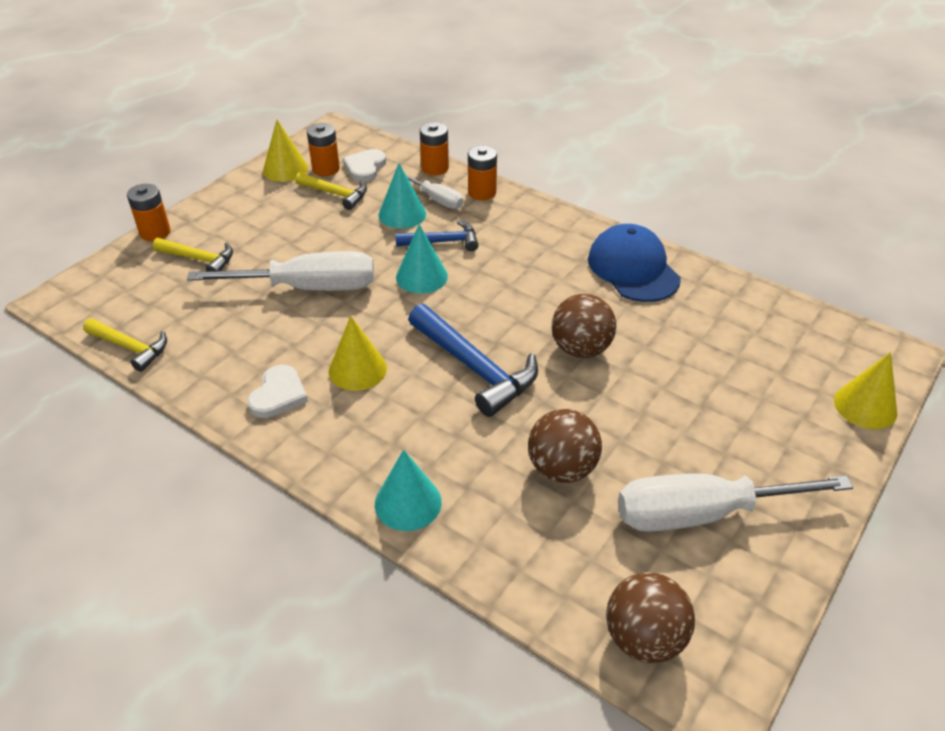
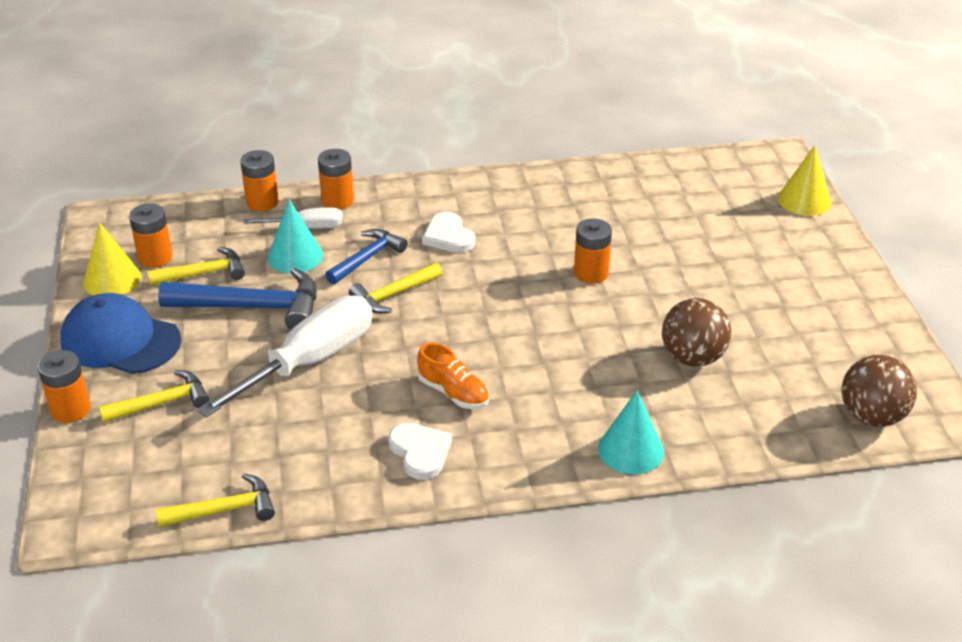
camera: 45 degrees left, 5 degrees down
yellow cone [328,316,387,391] -> orange shoe [417,342,489,409]
white heart [343,149,386,182] -> white heart moved to [422,212,475,253]
turquoise cone [396,224,448,294] -> yellow hammer [349,262,442,313]
blue hammer [408,304,538,417] -> blue hammer moved to [158,268,317,330]
brown ball [552,294,616,358] -> orange battery [574,219,612,284]
blue cap [588,224,681,302] -> blue cap moved to [60,293,181,374]
white screwdriver [618,473,854,532] -> none

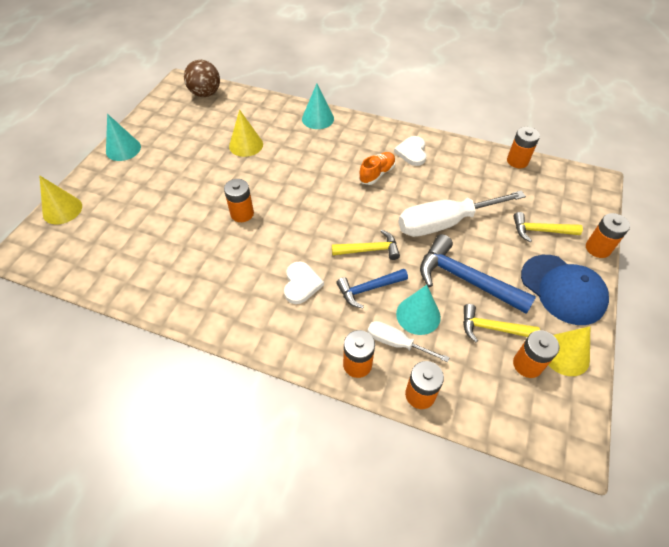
camera: 150 degrees left, 15 degrees up
yellow hammer [156,473,275,528] -> orange battery [507,127,540,168]
orange shoe [417,342,489,409] -> orange shoe turned 60 degrees clockwise [359,152,396,185]
brown ball [662,298,731,367] -> yellow cone [229,110,263,157]
none -> turquoise cone [106,114,141,161]

